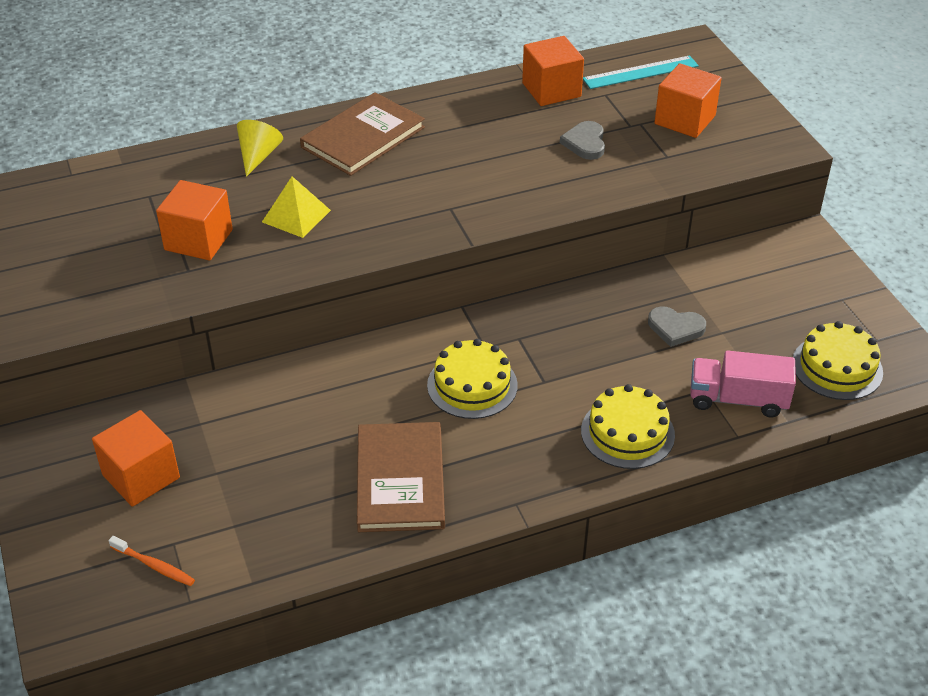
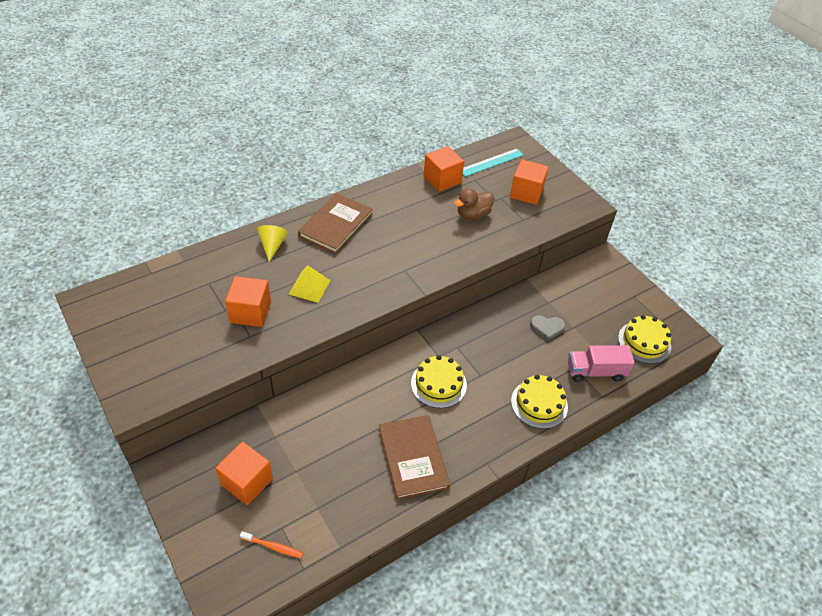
camera: 15 degrees left, 5 degrees up
grey heart [560,121,605,160] -> brown duck [454,188,494,220]

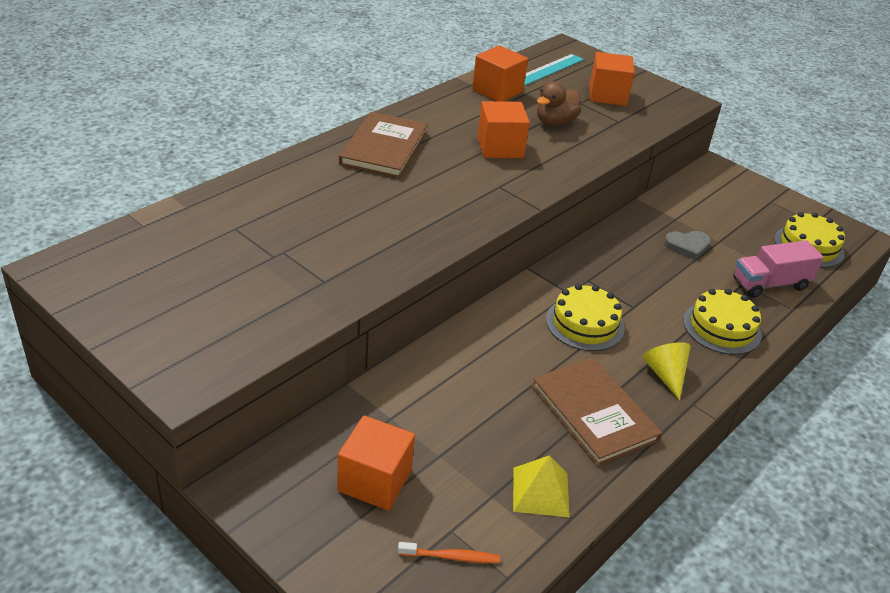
camera: 15 degrees left, 10 degrees down
orange cube [225,276,271,327] -> orange cube moved to [477,101,530,158]
yellow cone [257,225,288,262] -> yellow cone moved to [642,342,691,400]
yellow pyramid [289,265,330,303] -> yellow pyramid moved to [513,455,570,517]

